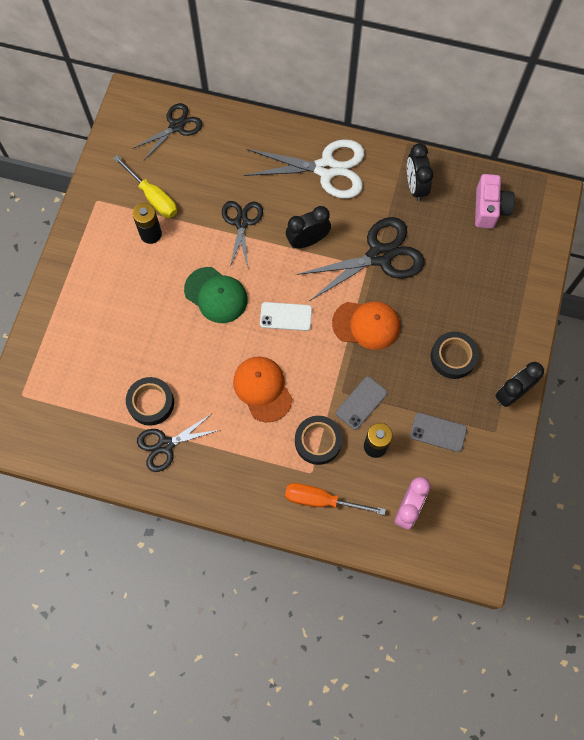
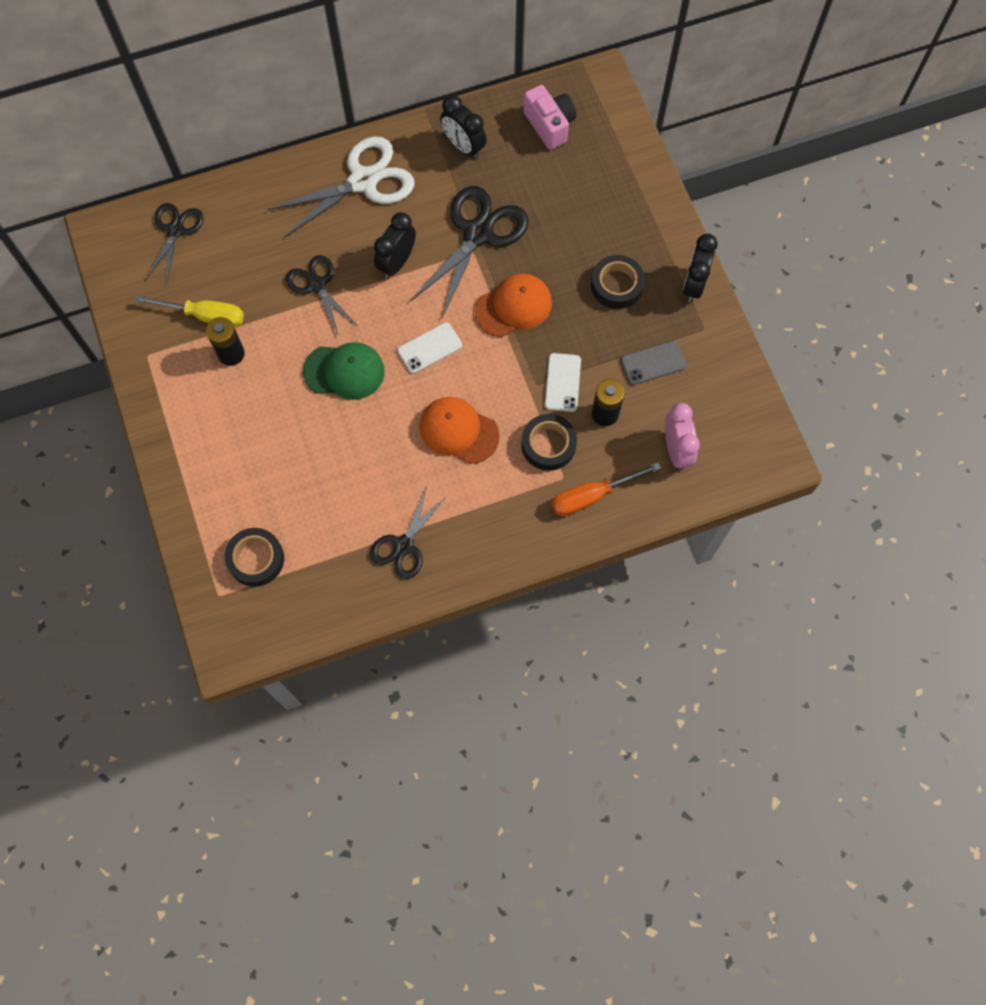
camera: 35 degrees left, 0 degrees up
black tape [126,377,174,426] -> black tape moved to [225,528,284,587]
grey phone [336,376,387,430] -> white phone [545,353,581,412]

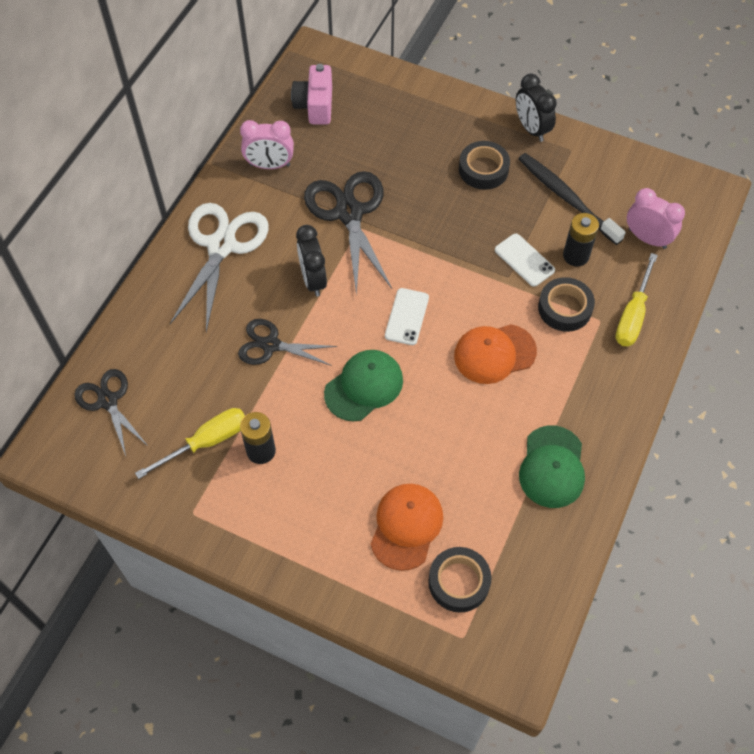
camera: 45 degrees left, 10 degrees down
black scissors [370,486,447,579] -> green cap [519,425,585,508]
black clock [440,95,487,159] -> pink clock [240,120,294,169]
orange cap [474,274,552,337] -> orange cap moved to [370,484,443,571]
pink camera [524,85,576,150] -> pink camera turned 105 degrees counterclockwise [291,64,332,125]
orange screwdriver [552,463,661,516] -> yellow screwdriver [615,253,658,346]
grey phone [621,341,686,385] -> black toothbrush [519,153,626,245]

